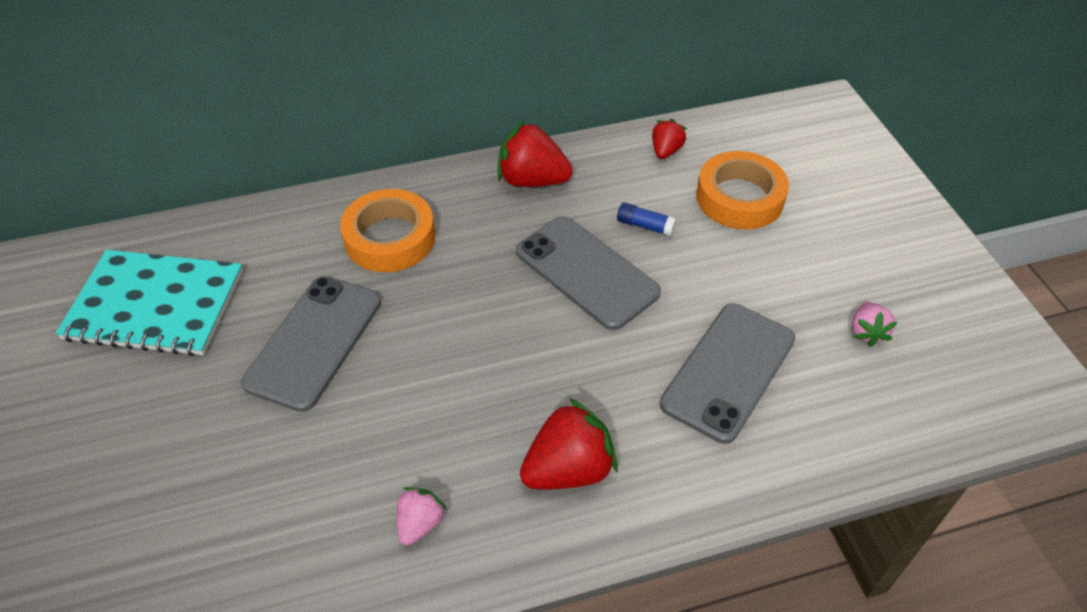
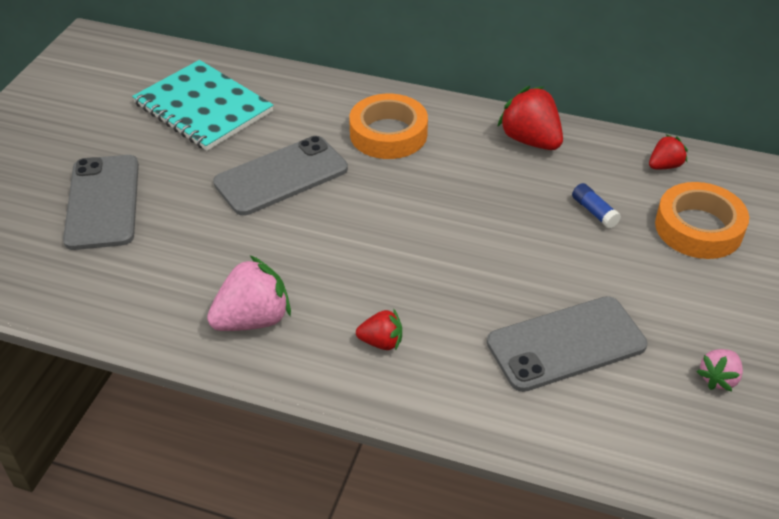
camera: 35 degrees right, 5 degrees down
pink strawberry [397,487,447,546] -> pink strawberry [207,255,291,331], size x1.78
grey phone [516,216,661,330] -> grey phone moved to [63,155,139,250]
red strawberry [520,398,618,490] -> red strawberry [356,308,402,351], size x0.56

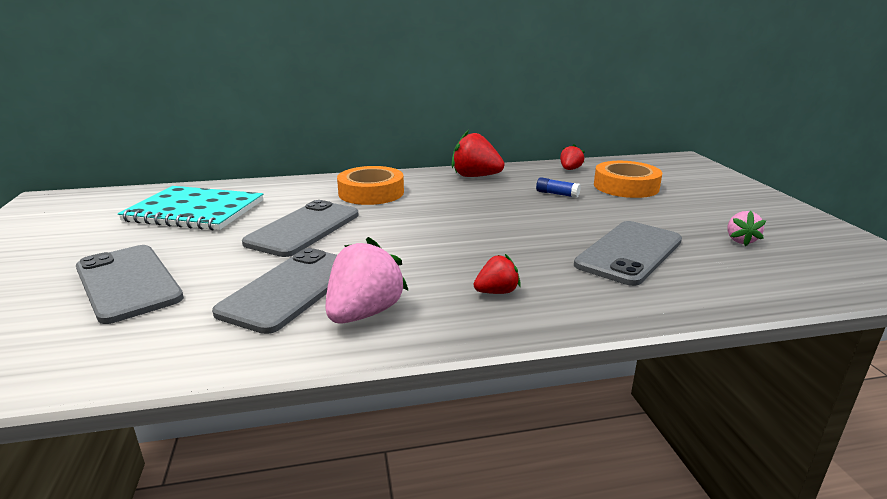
camera: 30 degrees left, 20 degrees down
none -> grey phone [212,248,337,334]

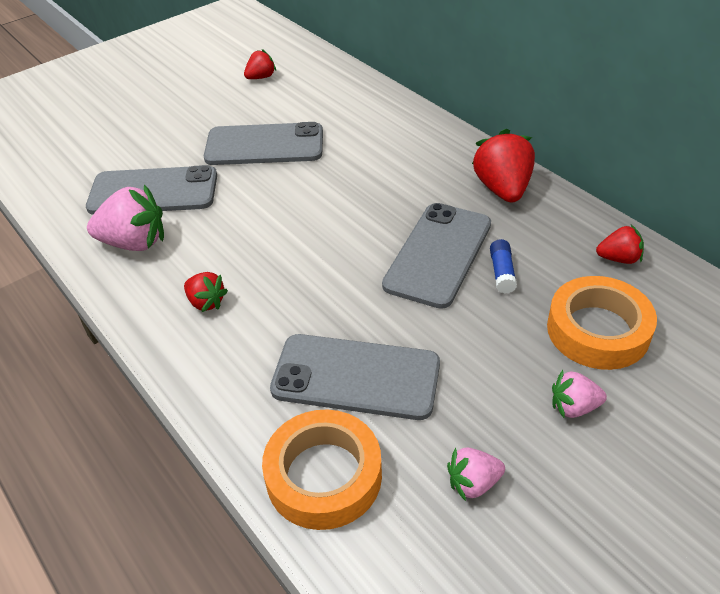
camera: 65 degrees right, 20 degrees up
grey phone [76,245,184,324] -> grey phone moved to [382,203,491,309]
turquoise notebook [118,186,263,231] -> red strawberry [244,49,276,79]
orange tape [337,166,404,205] -> orange tape moved to [262,410,382,530]
none -> pink strawberry [552,370,607,418]

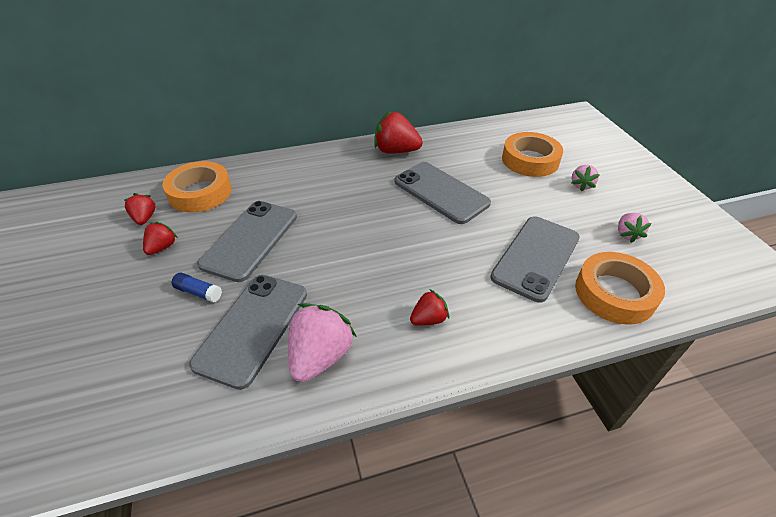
camera: 70 degrees left, 0 degrees up
blue glue stick [490,239,517,294] -> blue glue stick moved to [172,273,222,303]
red strawberry [596,225,644,264] -> red strawberry moved to [143,222,178,255]
none -> orange tape [162,161,232,212]

